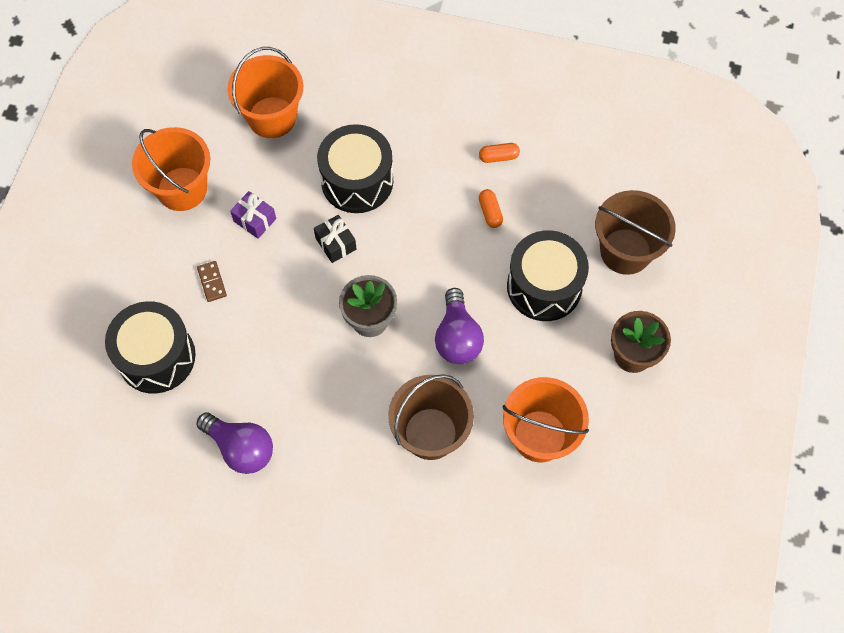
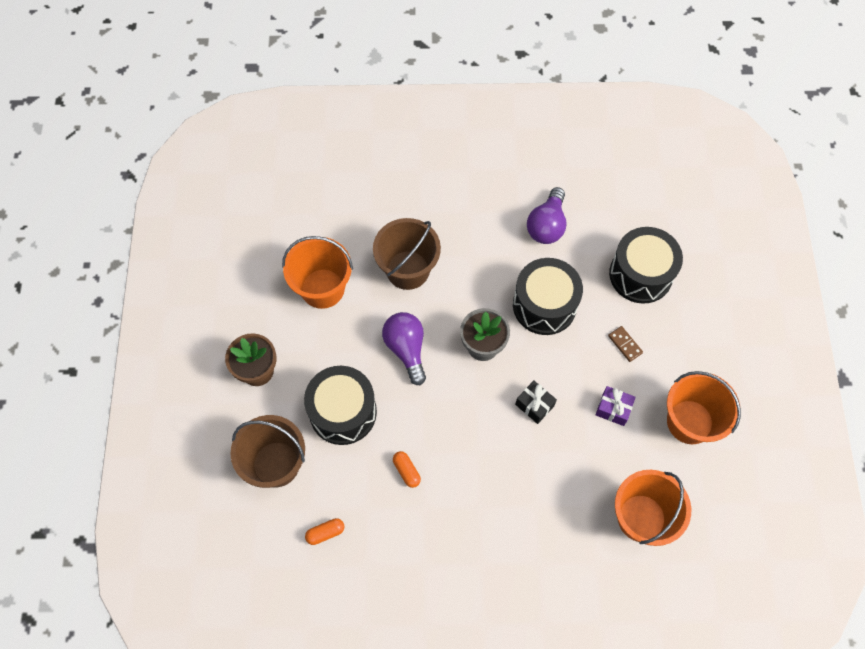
camera: 165 degrees right, 0 degrees up
purple light bulb [197,412,273,474] -> purple light bulb turned 90 degrees counterclockwise [527,187,566,244]
black drum [317,124,393,213] -> black drum moved to [513,258,583,335]
orange capsule [479,143,520,163] -> orange capsule moved to [305,518,344,545]

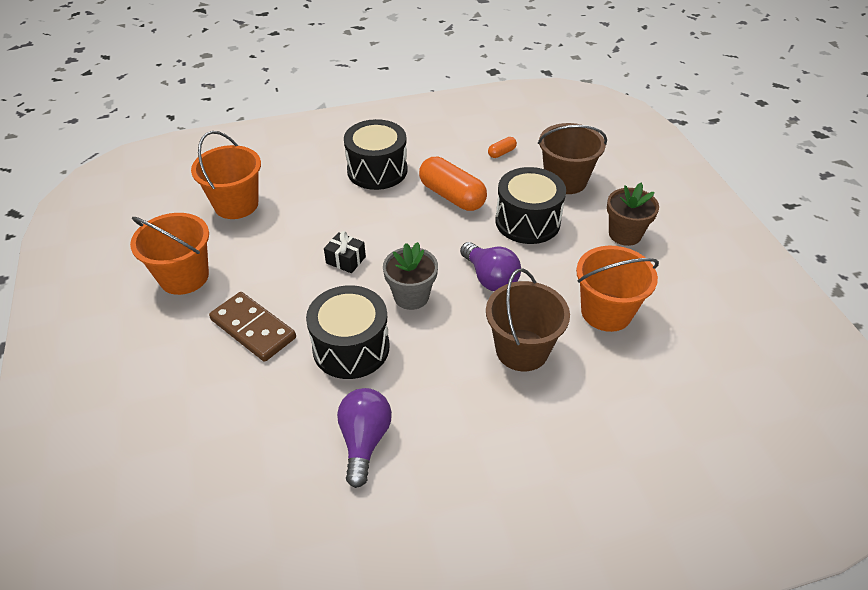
camera: 165 degrees right, 20 degrees down
orange capsule [393,451,421,488] -> orange capsule [419,157,487,211], size x2.22
purple gift [595,386,636,426] -> none
brown domino [608,326,643,362] -> brown domino [209,292,296,362], size x2.12
black drum [609,227,683,304] -> black drum moved to [344,119,407,190]

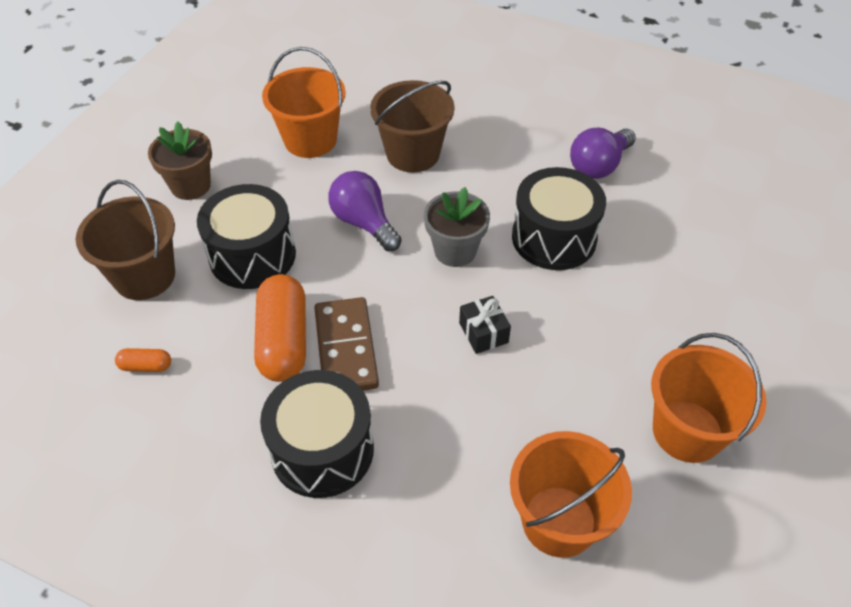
camera: 140 degrees left, 5 degrees up
brown domino [209,292,296,362] -> brown domino moved to [314,297,379,391]
purple light bulb [460,242,521,291] -> purple light bulb turned 45 degrees counterclockwise [328,171,402,251]

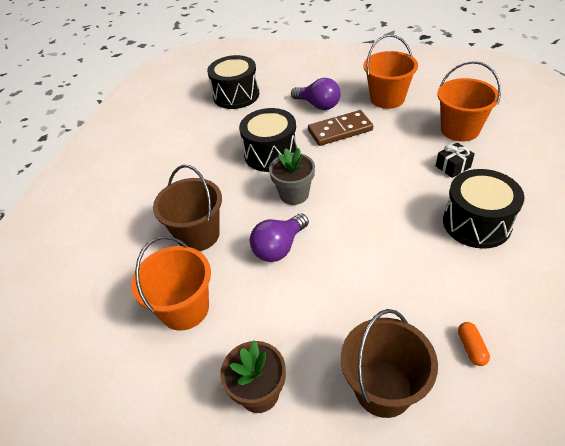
camera: 95 degrees left, 5 degrees down
black drum [197,184,296,289] -> black drum moved to [207,55,259,109]
orange capsule [254,274,306,382] -> none
brown domino [314,297,379,391] -> brown domino moved to [308,110,373,146]
black gift [459,296,511,354] -> black gift moved to [436,142,475,178]
purple light bulb [570,128,636,179] -> purple light bulb moved to [291,78,341,110]

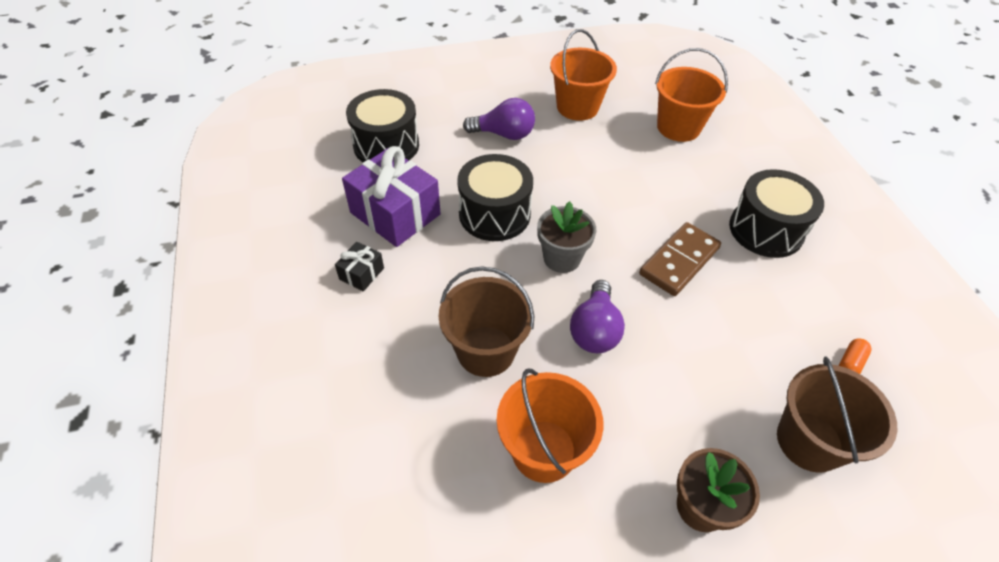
camera: 35 degrees left, 5 degrees up
brown domino [308,110,373,146] -> brown domino moved to [639,222,721,296]
black gift [436,142,475,178] -> black gift moved to [335,242,384,291]
orange capsule [458,322,490,366] -> orange capsule turned 75 degrees clockwise [839,338,871,374]
none -> purple gift [342,146,441,247]

